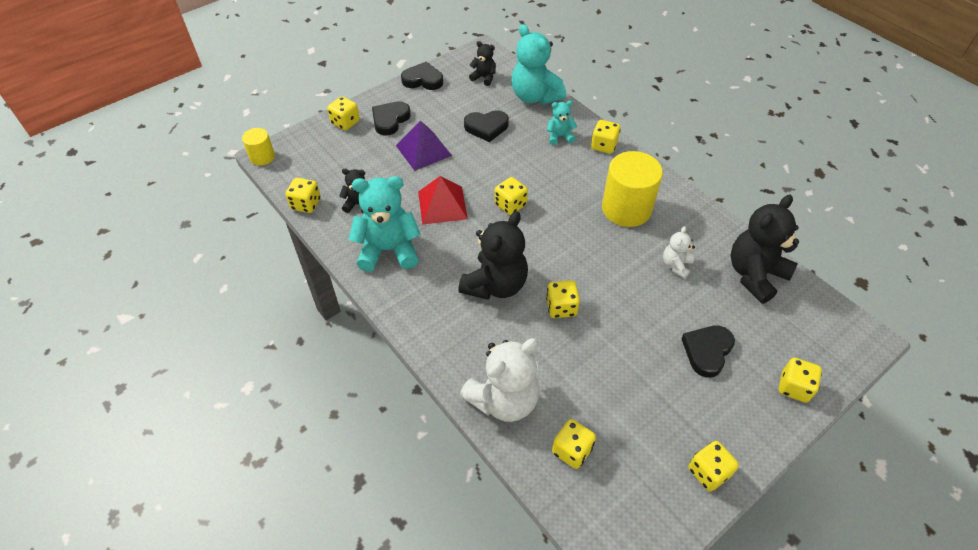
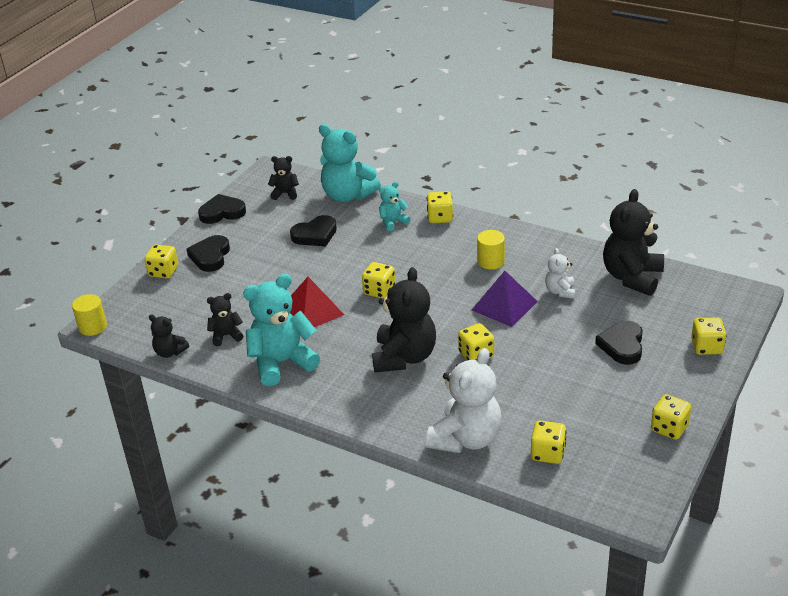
camera: 20 degrees left, 15 degrees down
yellow dice [286,178,321,213] -> black teddy bear [149,314,189,358]
purple pyramid [396,121,452,171] -> purple pyramid moved to [472,271,538,327]
yellow cylinder [602,151,663,227] -> yellow cylinder [477,230,505,270], size x0.53

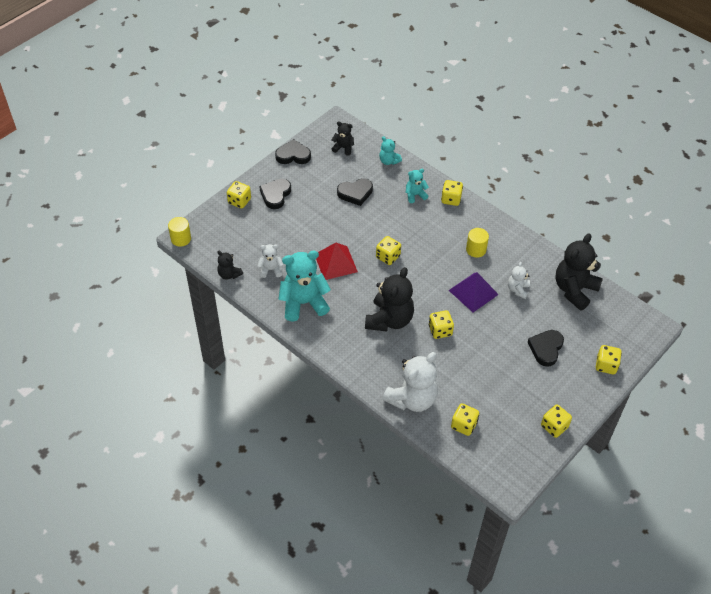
camera: 10 degrees right, 15 degrees up
black teddy bear [207,293,243,346] -> white teddy bear [257,244,283,278]
turquoise teddy bear [319,124,381,202] -> turquoise teddy bear [379,136,402,165], size x0.51

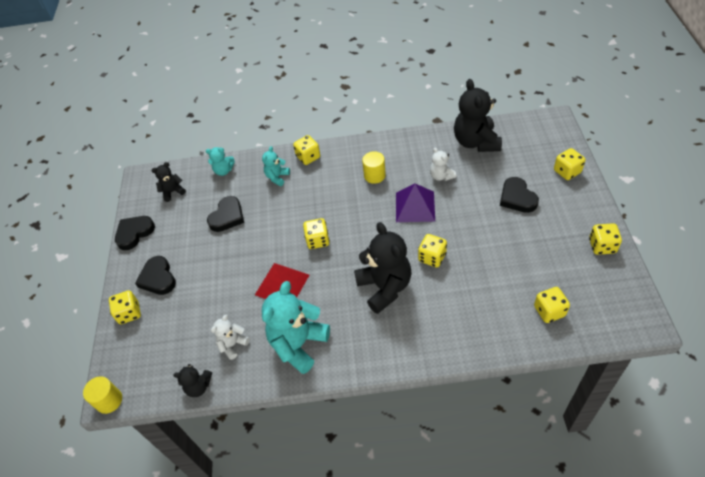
camera: 40 degrees left, 0 degrees up
white teddy bear [383,352,438,412] -> none

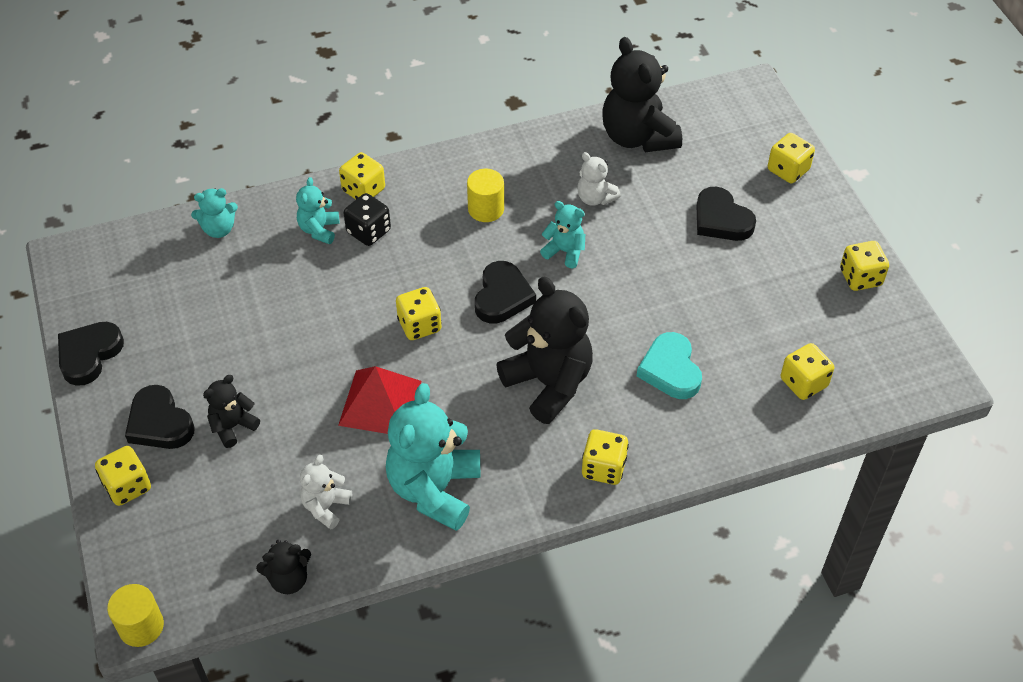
camera: 20 degrees left, 0 degrees up
black teddy bear [151,162,186,202] -> black teddy bear moved to [203,375,260,448]
black heart [207,196,244,232] -> black heart moved to [475,261,536,324]
purple pyramid [396,184,435,222] -> turquoise teddy bear [540,201,585,268]
yellow dice [418,234,447,267] -> yellow dice moved to [582,429,629,485]
none -> black dice [344,193,391,246]
none -> turquoise heart [637,332,702,399]

